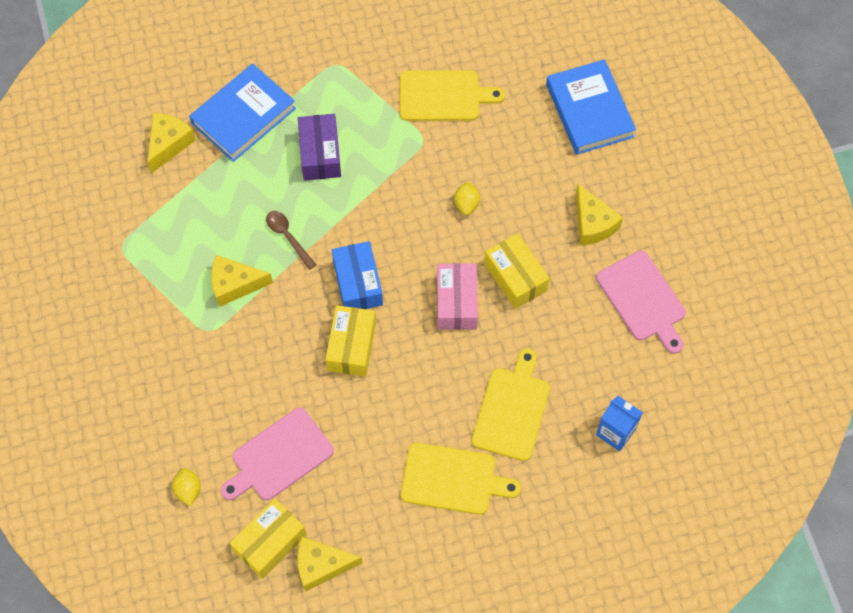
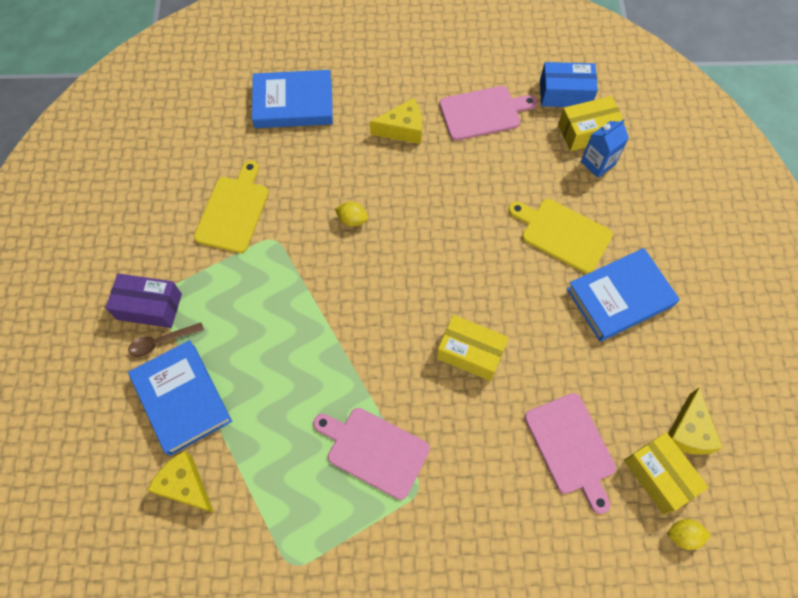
camera: 75 degrees left, 0 degrees up
yellow lemon [172,468,201,506] -> yellow lemon moved to [668,519,711,550]
yellow cheese [211,255,273,307] -> pink cutting board [313,408,430,500]
brown spoon [266,211,316,270] -> brown spoon moved to [128,322,204,357]
purple box [298,114,341,180] -> purple box moved to [106,273,182,328]
blue box [332,241,383,309] -> blue box moved to [540,62,598,107]
yellow cutting board [401,443,521,515] -> blue book [566,248,680,342]
pink box [437,263,478,330] -> none
yellow box [484,233,550,309] -> yellow box moved to [558,96,625,151]

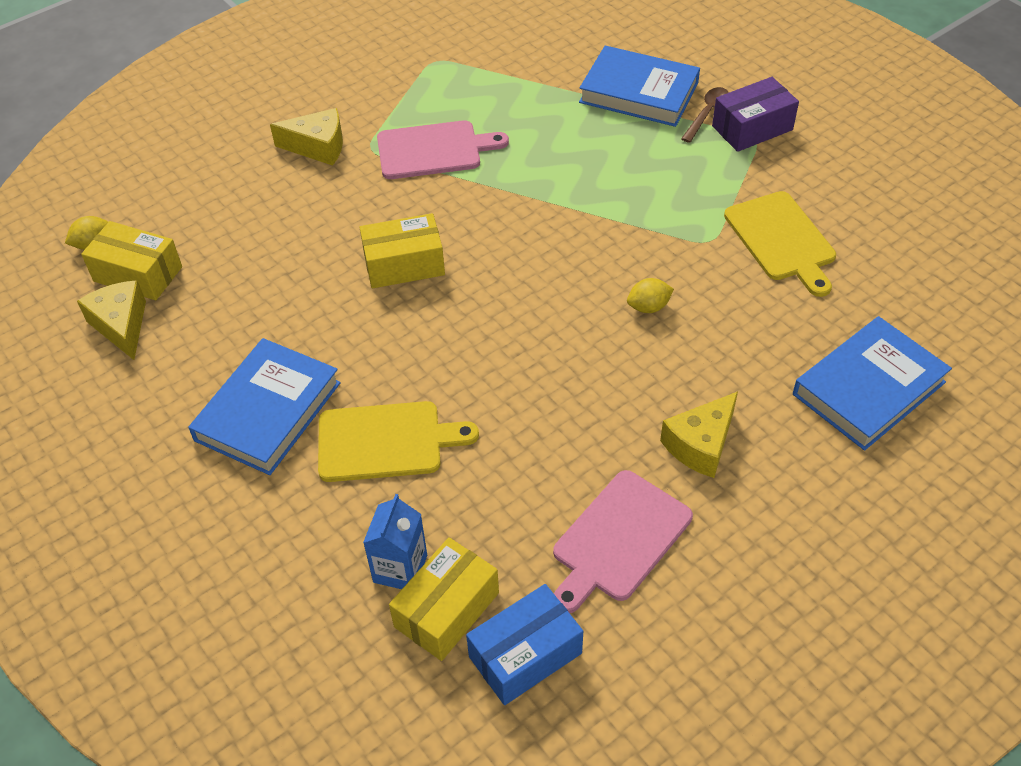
camera: 145 degrees right, 15 degrees down
yellow cheese [147,451,214,513] -> yellow cheese moved to [270,108,343,166]
pink cutting board [525,393,616,514] -> none

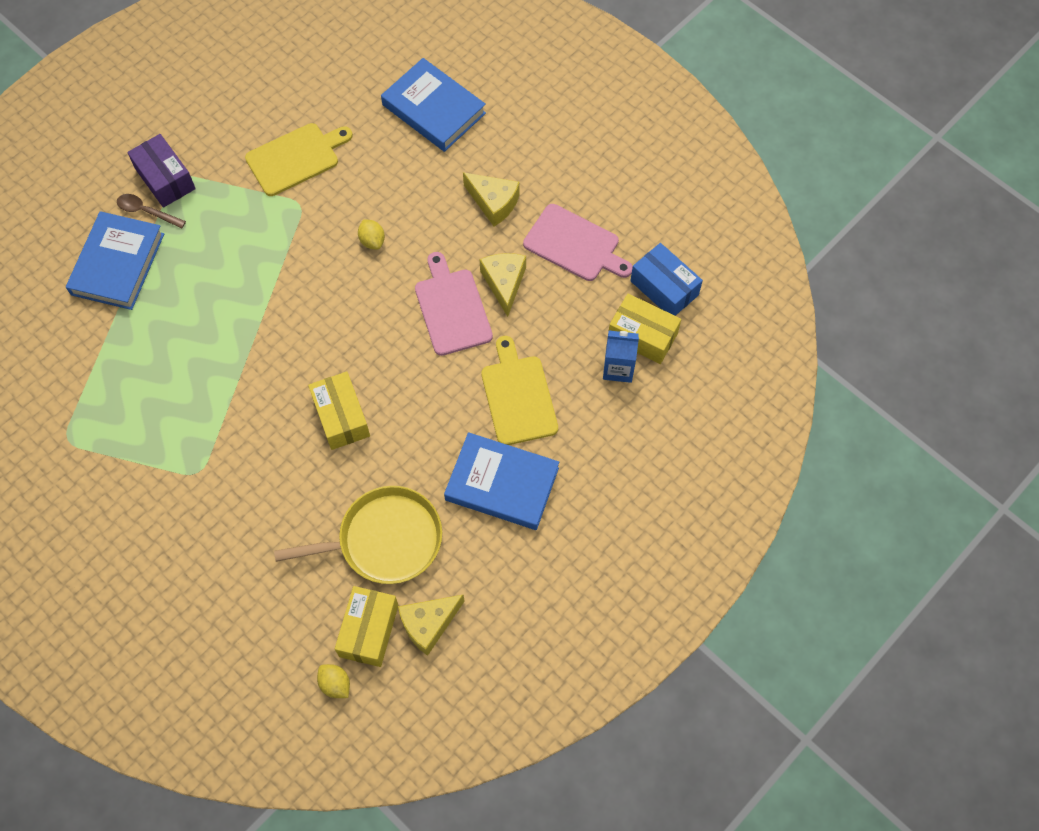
camera: 100 degrees left, 15 degrees up
yellow cheese [270,108,343,166] -> yellow cheese moved to [480,253,526,317]
pink cutting board [377,120,509,179] -> pink cutting board moved to [415,252,493,356]
none -> yellow pan [274,486,442,584]

